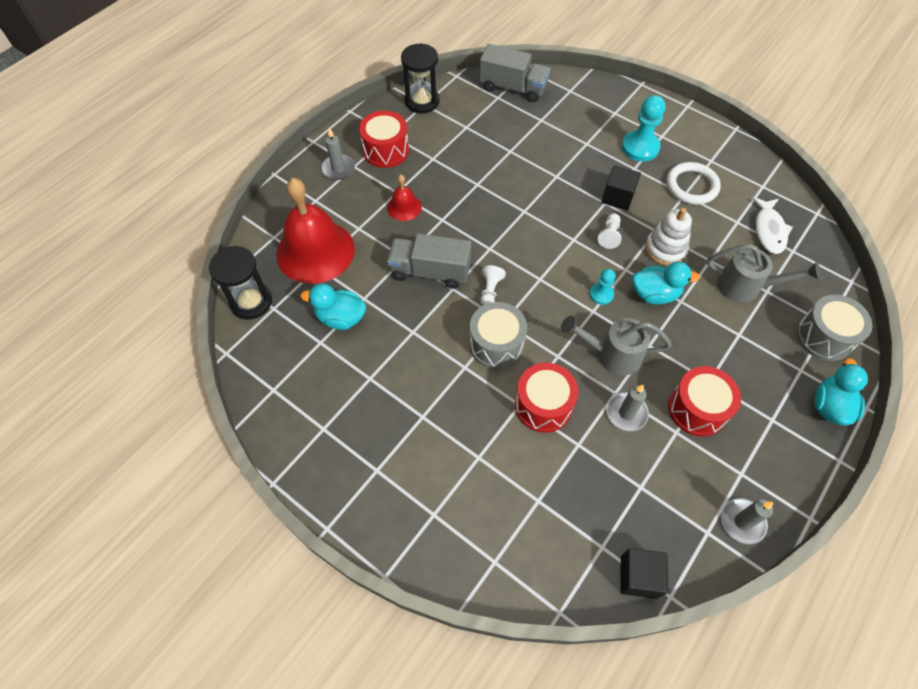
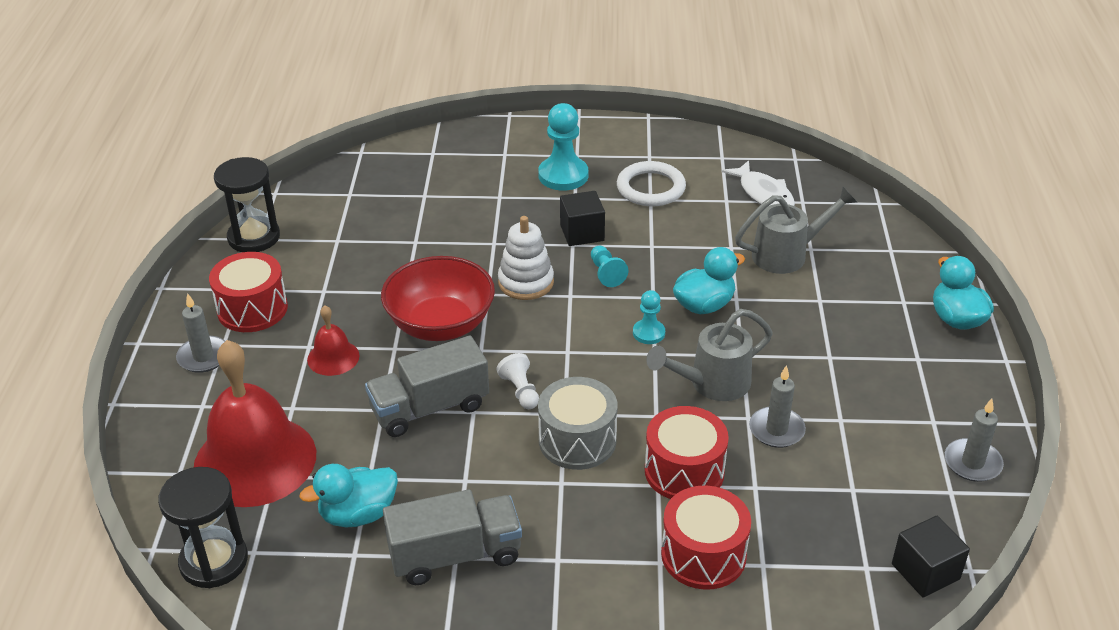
camera: 35 degrees left, 20 degrees down
grey truck [479,44,550,102] -> grey truck moved to [383,490,522,585]
white pawn [598,213,622,249] -> turquoise pawn [591,245,628,287]
white stacking toy [645,208,692,266] -> white stacking toy moved to [498,216,554,300]
red drum [668,366,741,436] -> red drum moved to [661,486,751,590]
grey drum [796,295,872,361] -> none
none -> red bowl [381,256,495,341]

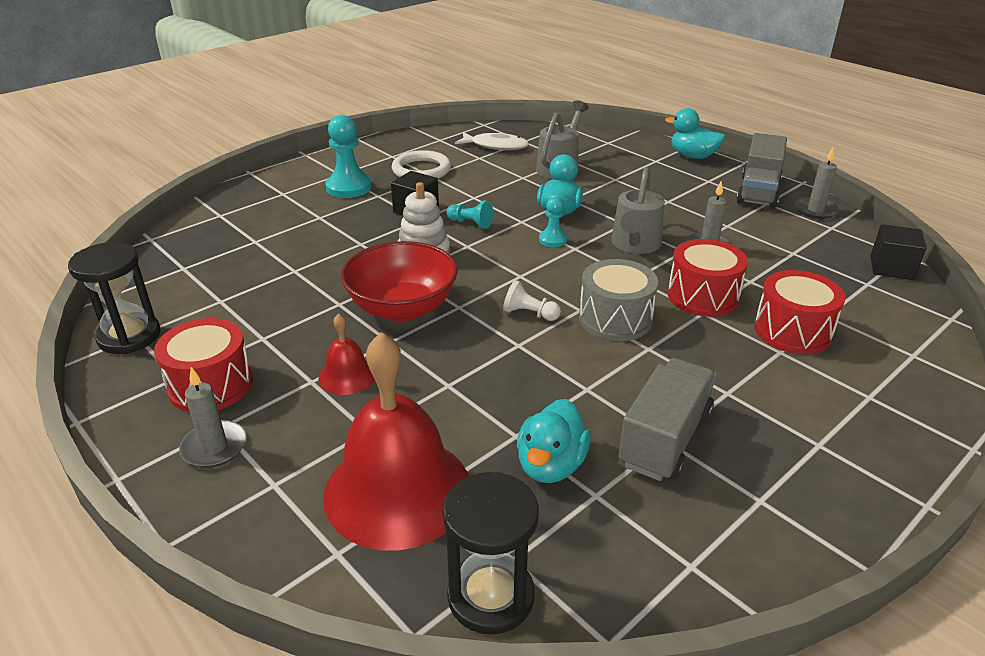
camera: 45 degrees left, 5 degrees down
grey truck [365,336,489,437] -> grey truck moved to [736,133,787,209]

